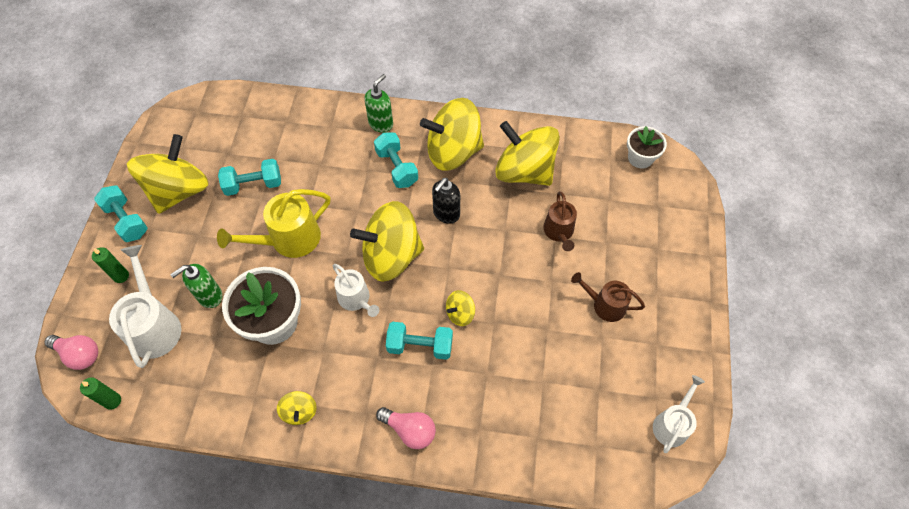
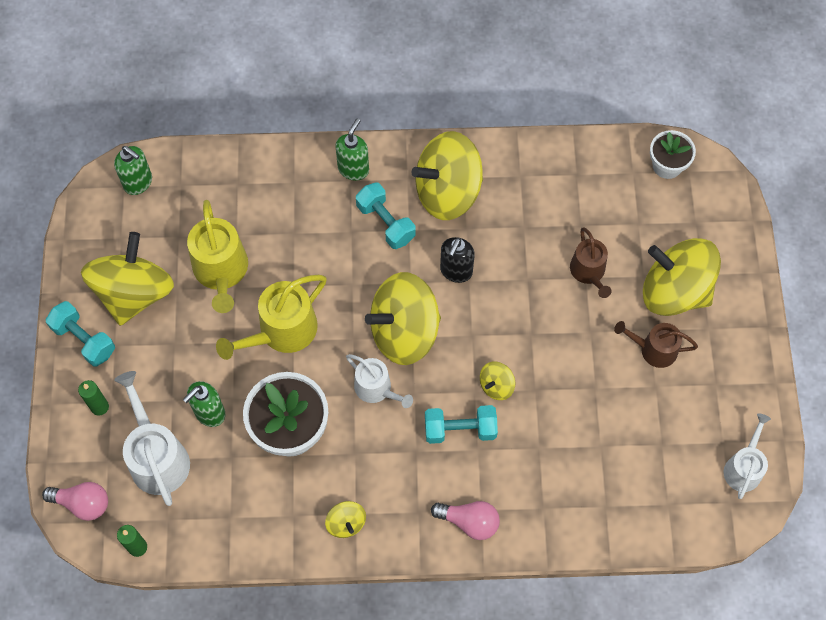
camera: 10 degrees left, 5 degrees up
turquoise dumbbell [218,159,281,196] -> yellow watering can [187,200,248,313]
yellow spinning top [495,121,560,186] -> yellow spinning top moved to [643,238,721,316]
none -> green soap dispenser [114,146,152,195]

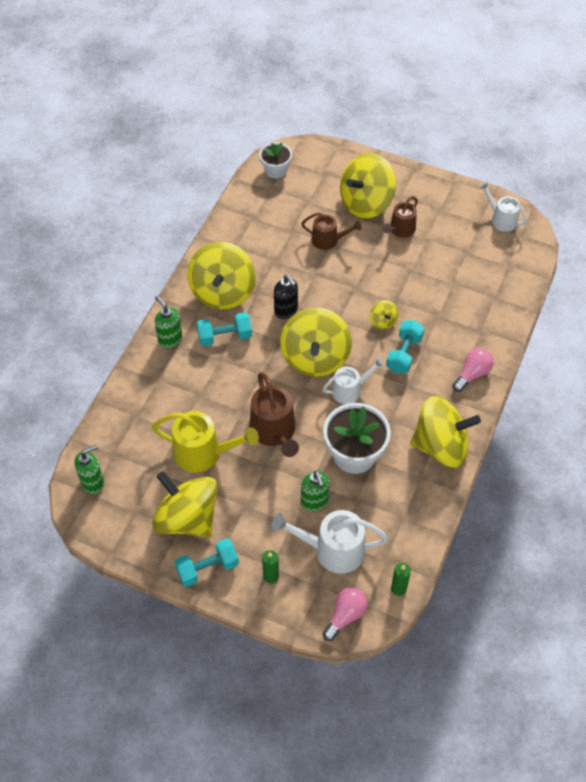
camera: 65 degrees left, 10 degrees down
yellow watering can [216,275,326,360] -> brown watering can [249,372,299,457]
yellow spinning top [325,501,366,538] -> yellow spinning top [410,396,481,468], size x2.30

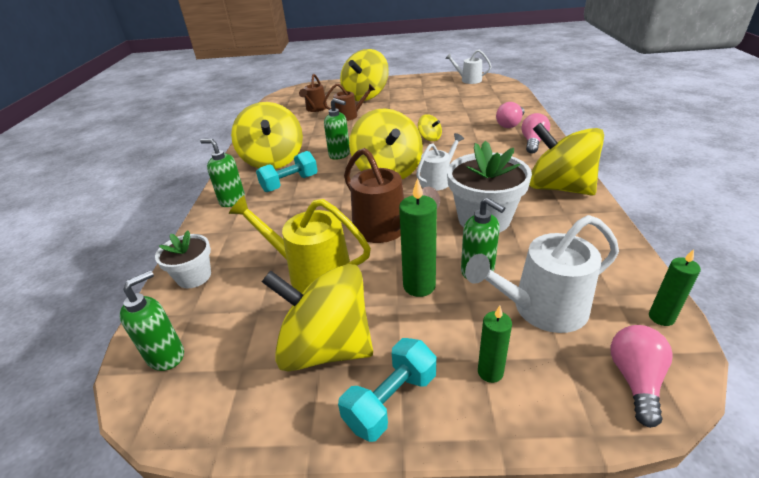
camera: 20 degrees left, 20 degrees down
yellow watering can [152,411,259,473] -> yellow watering can turned 150 degrees counterclockwise [229,195,371,293]
white flower pot [259,142,292,179] -> white flower pot moved to [155,230,211,288]
black soap dispenser [274,275,298,319] -> green soap dispenser [324,98,350,160]
brown watering can [383,196,418,237] -> brown watering can moved to [299,74,327,112]
turquoise dumbbell [386,320,424,373] -> none
yellow spinning top [410,396,481,468] -> yellow spinning top turned 120 degrees counterclockwise [529,122,604,195]
none -> green candle [399,178,437,297]
none -> pink light bulb [496,102,525,128]

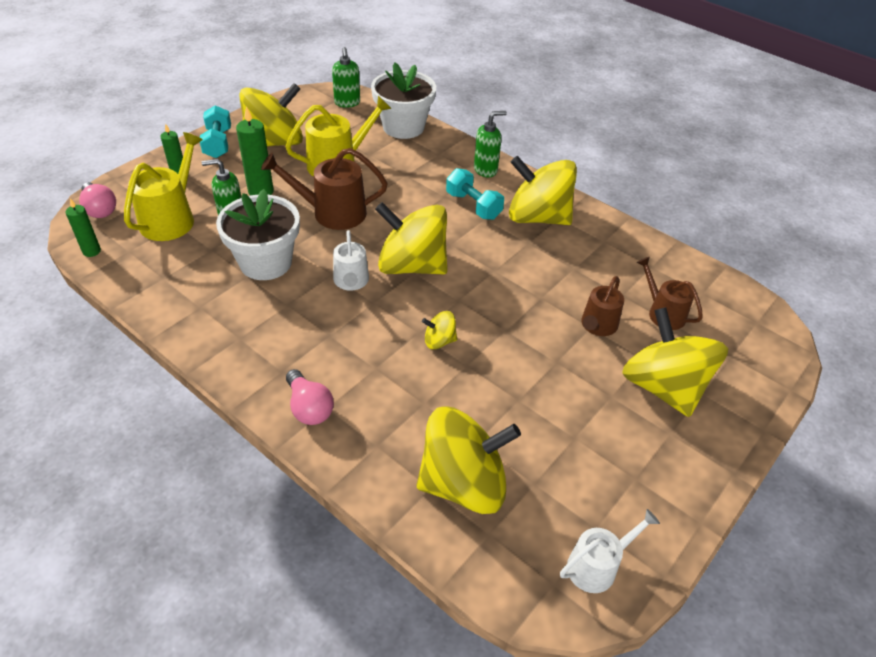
camera: 125 degrees right, 10 degrees up
white flower pot [155,230,211,288] -> white flower pot [371,62,436,139], size x1.70
turquoise dumbbell [256,151,318,192] -> turquoise dumbbell turned 45 degrees counterclockwise [446,168,504,220]
green soap dispenser [324,98,350,160] -> none
white watering can [465,215,619,333] -> yellow watering can [124,132,203,241]
pink light bulb [496,102,525,128] -> none
yellow spinning top [529,122,604,195] -> yellow spinning top moved to [416,407,521,514]

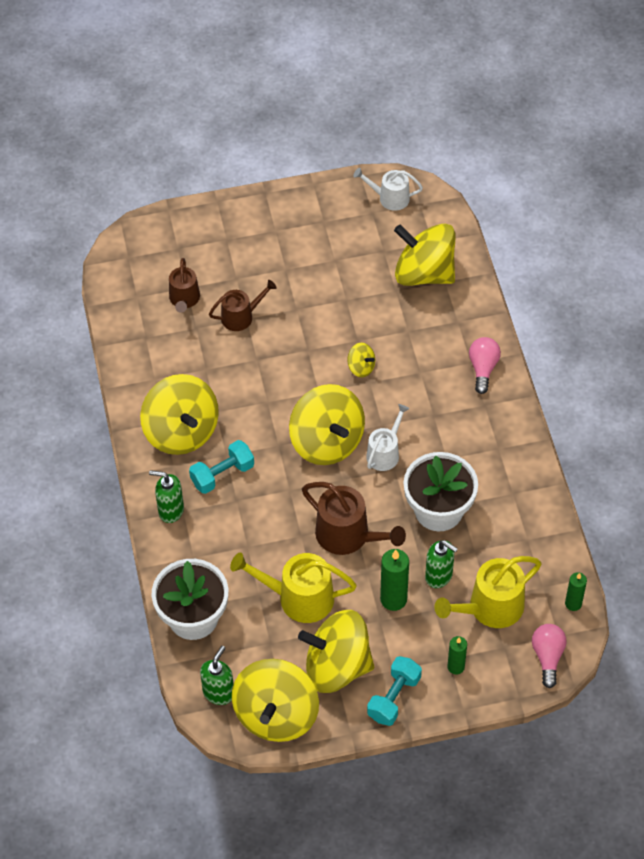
camera: 140 degrees left, 10 degrees up
turquoise dumbbell [446,168,504,220] -> turquoise dumbbell turned 60 degrees clockwise [189,440,254,494]
yellow spinning top [622,307,728,417] -> yellow spinning top moved to [232,659,319,742]

